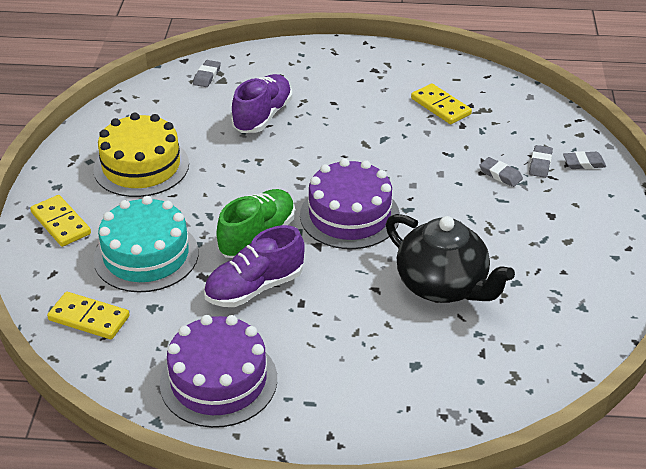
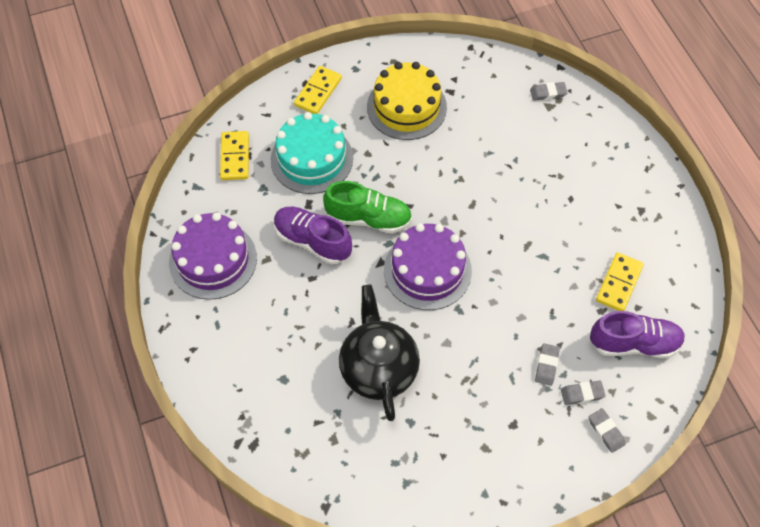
camera: 65 degrees right, 20 degrees up
purple shoe [231,74,292,133] -> purple shoe moved to [590,311,685,358]
black teapot [386,214,515,303] -> black teapot turned 150 degrees clockwise [339,285,420,421]

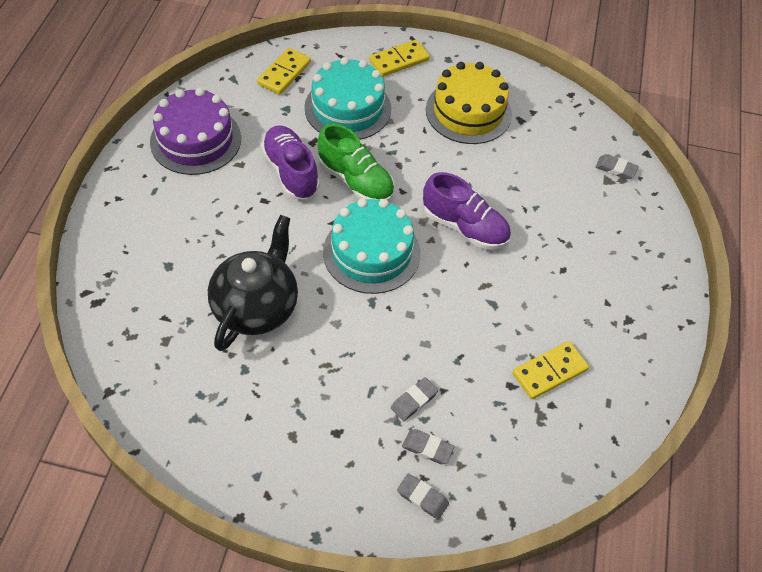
camera: 30 degrees right, 5 degrees down
purple cake [384,223,472,310] -> turquoise cake [323,198,420,294]
grey eraser [589,408,626,453] -> grey eraser turned 60 degrees counterclockwise [397,473,449,520]
purple shoe [590,311,685,358] -> purple shoe moved to [423,172,511,250]

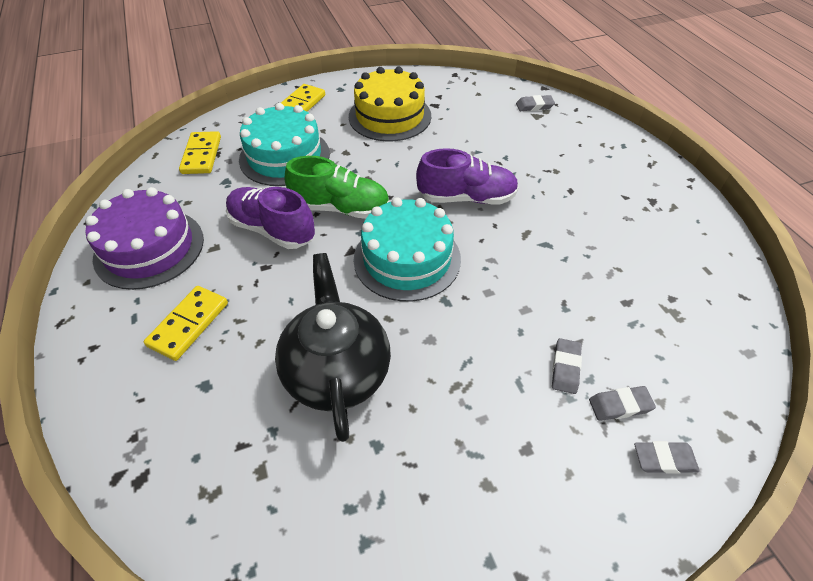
camera: 30 degrees left, 5 degrees down
yellow domino [513,341,589,399] -> yellow domino moved to [144,286,228,361]

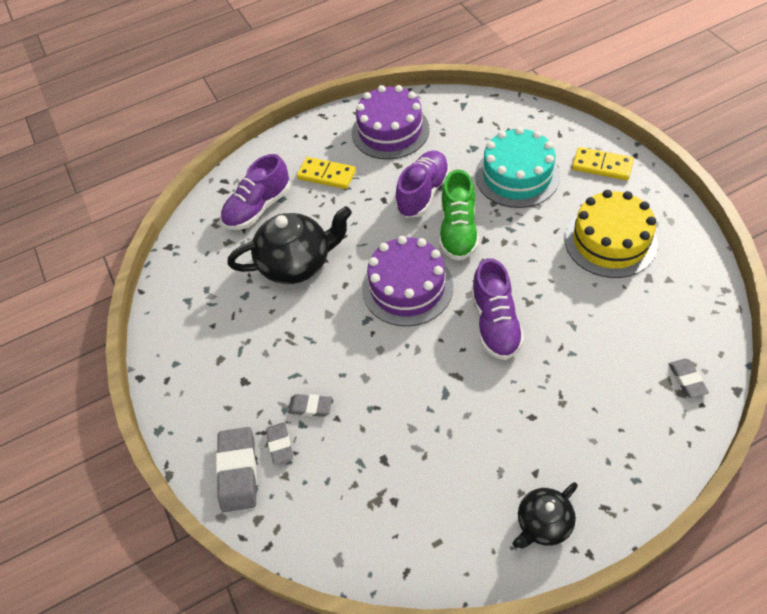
camera: 90 degrees right, 5 degrees up
yellow domino [179,131,221,174] -> none
turquoise cake [354,197,461,302] -> purple cake [362,236,453,326]
grey eraser [634,441,700,474] -> grey eraser [216,427,257,512], size x1.75
none -> purple shoe [221,154,290,230]
none -> black teapot [513,482,578,548]

